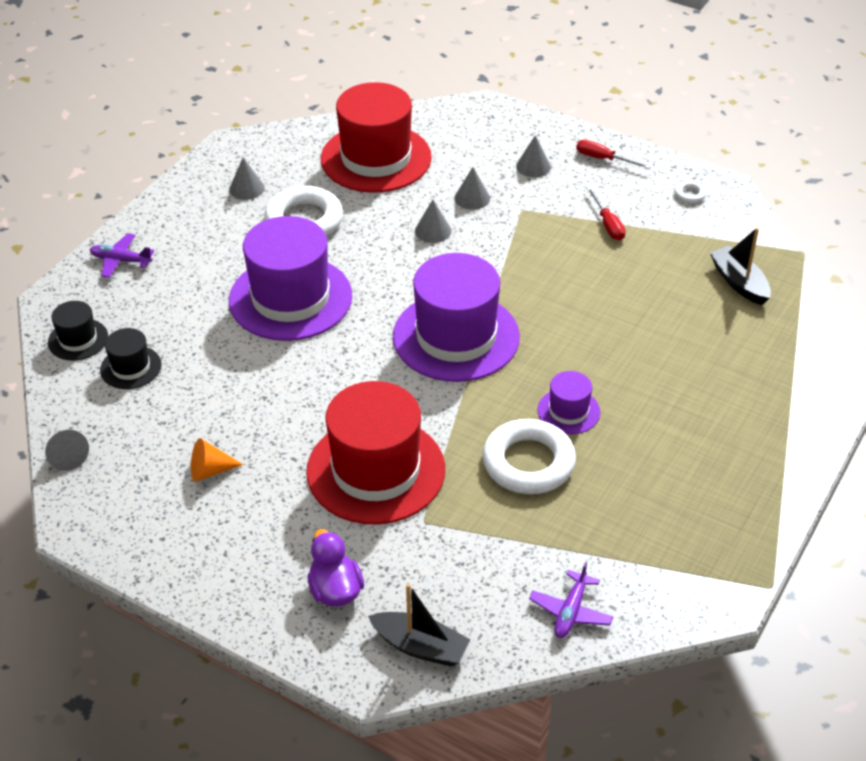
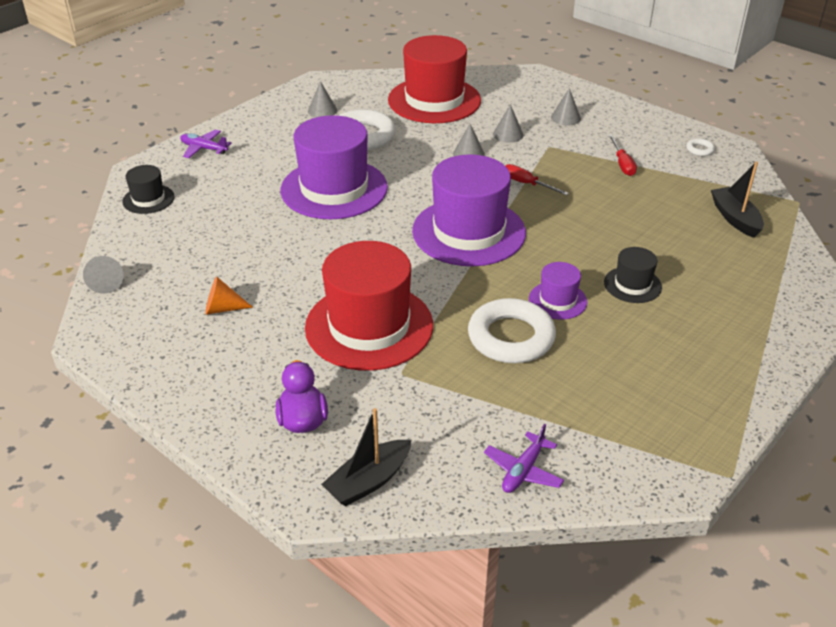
camera: 10 degrees right, 5 degrees down
black hat [100,328,162,389] -> black hat moved to [604,247,662,303]
black boat [368,583,471,666] -> black boat turned 105 degrees clockwise [321,408,411,506]
red screwdriver [576,140,650,169] -> red screwdriver moved to [505,164,569,195]

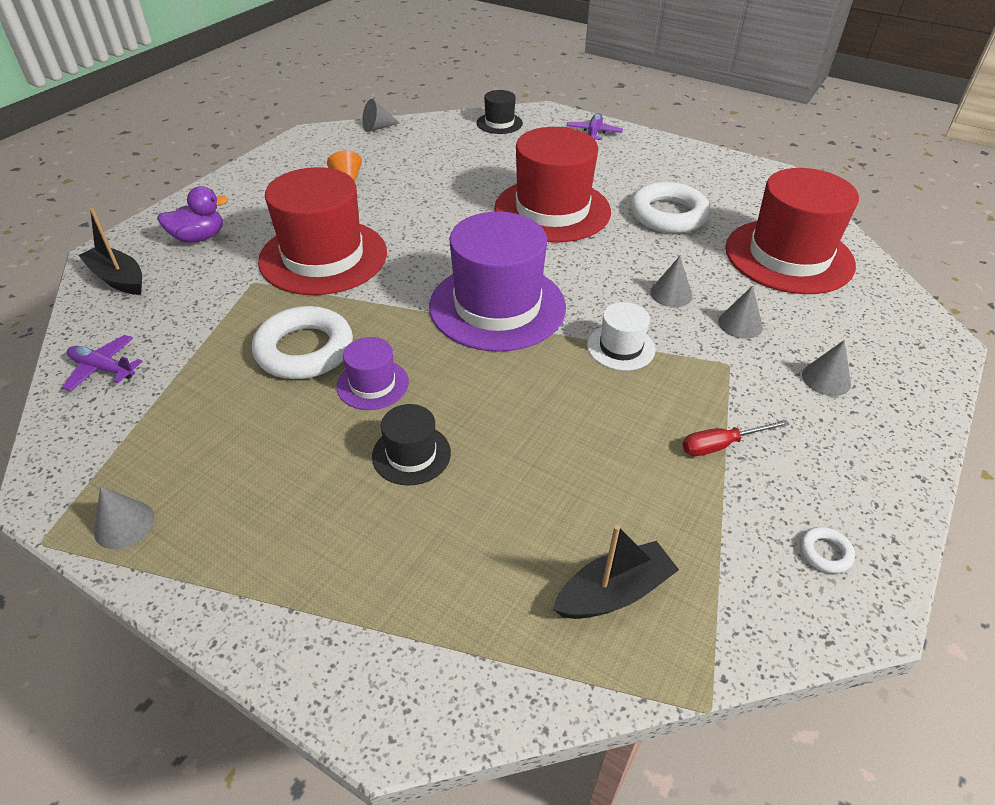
camera: 80 degrees right, 5 degrees up
purple hat [281,115,388,219] -> red hat [494,127,611,243]
grey cone [308,81,337,117] -> grey cone moved to [94,486,155,549]
red screwdriver [505,164,569,195] -> white hat [587,302,655,371]

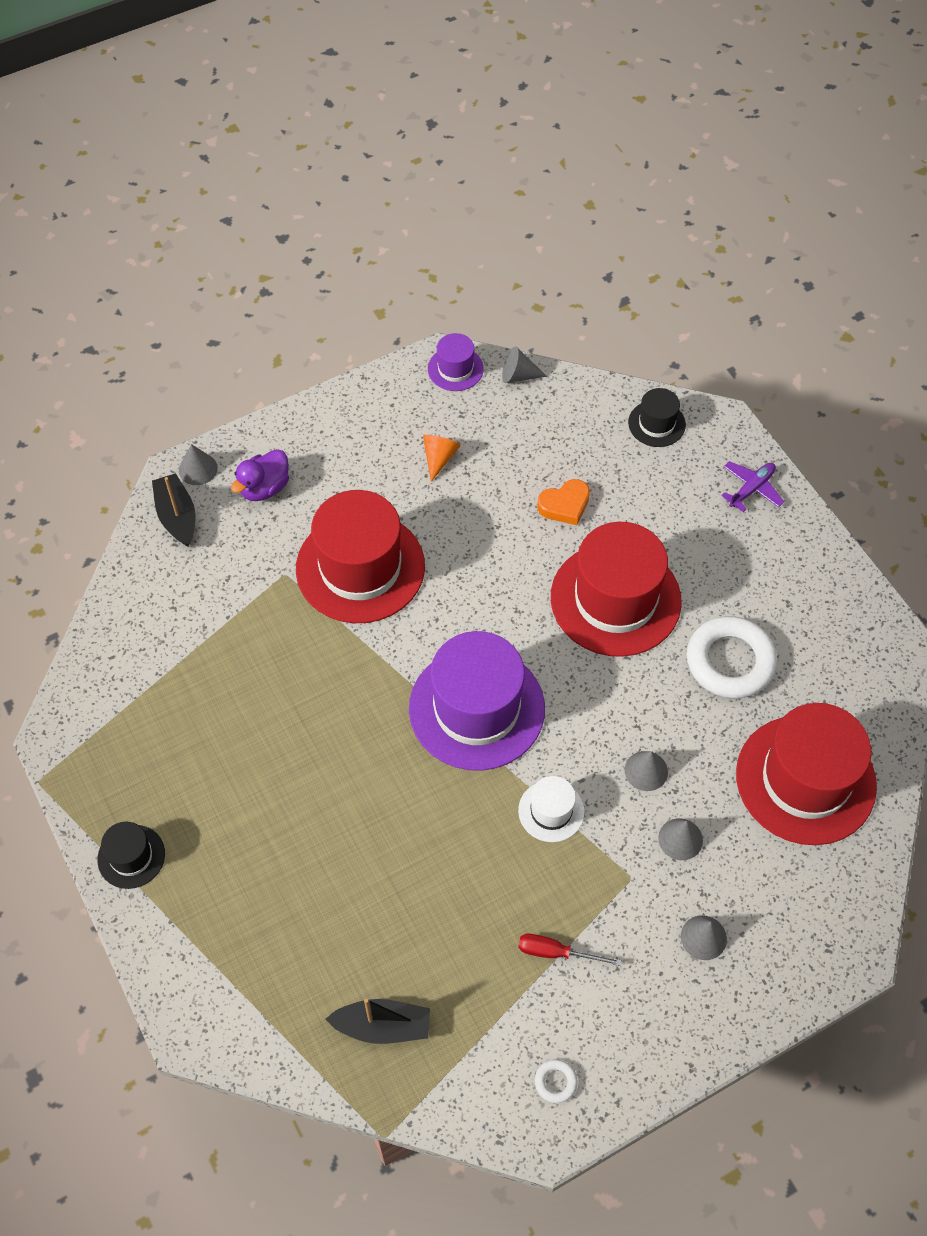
camera: 30 degrees right, 15 degrees up
purple plane [62,335,143,391] -> none
grey cone [94,486,155,549] -> grey cone moved to [179,444,218,485]
purple duck [157,186,229,243] -> purple duck turned 120 degrees clockwise [231,449,289,501]
white ring [252,306,353,379] -> none
purple hat [336,337,409,410] -> purple hat moved to [428,333,484,391]
black hat [372,404,451,485] -> black hat moved to [97,822,165,889]
none -> orange heart [537,479,590,525]

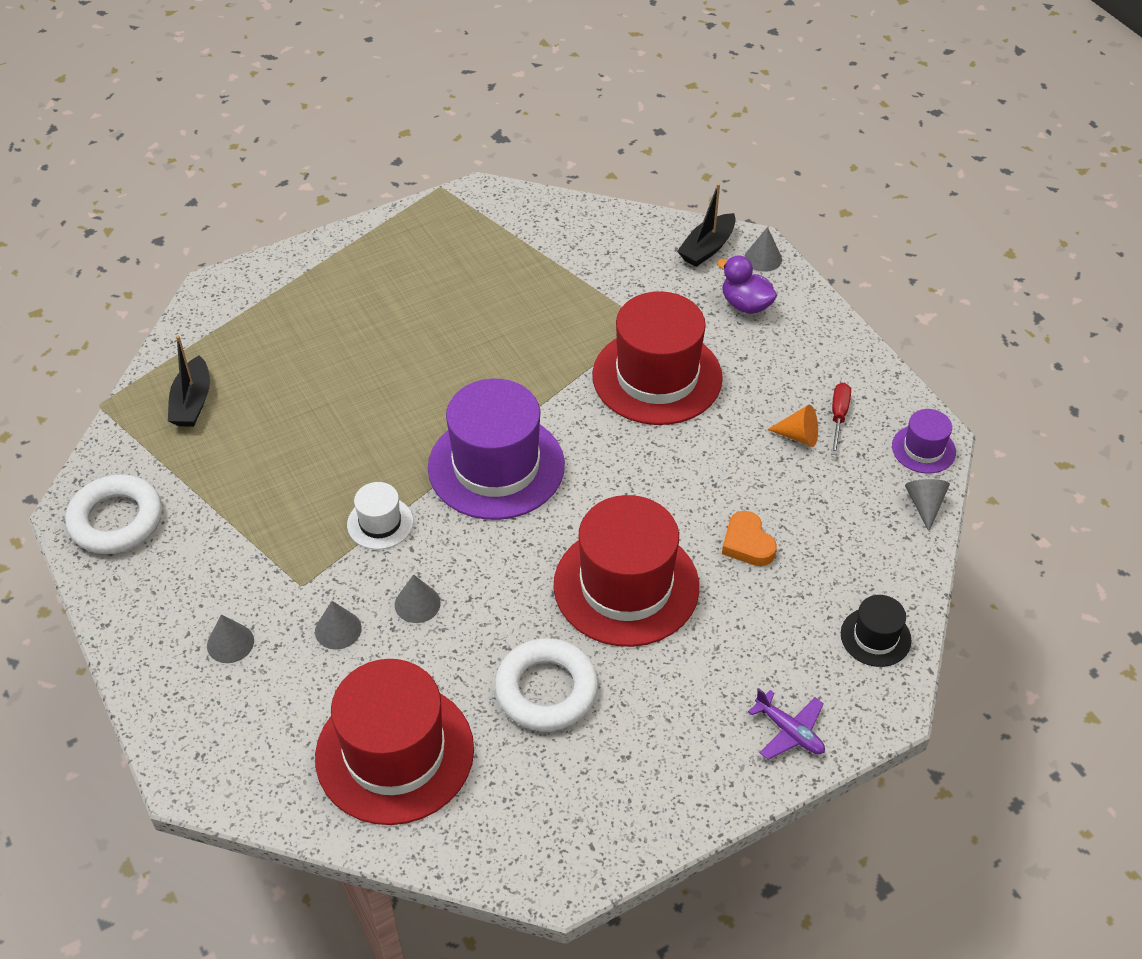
camera: 90 degrees right, 10 degrees down
black hat [97,822,165,889] -> none
black boat [152,473,195,547] -> black boat turned 150 degrees clockwise [677,183,736,267]
red screwdriver [518,934,622,966] -> red screwdriver moved to [831,383,851,455]
white ring [535,1059,578,1103] -> white ring [65,474,162,554], size x2.42

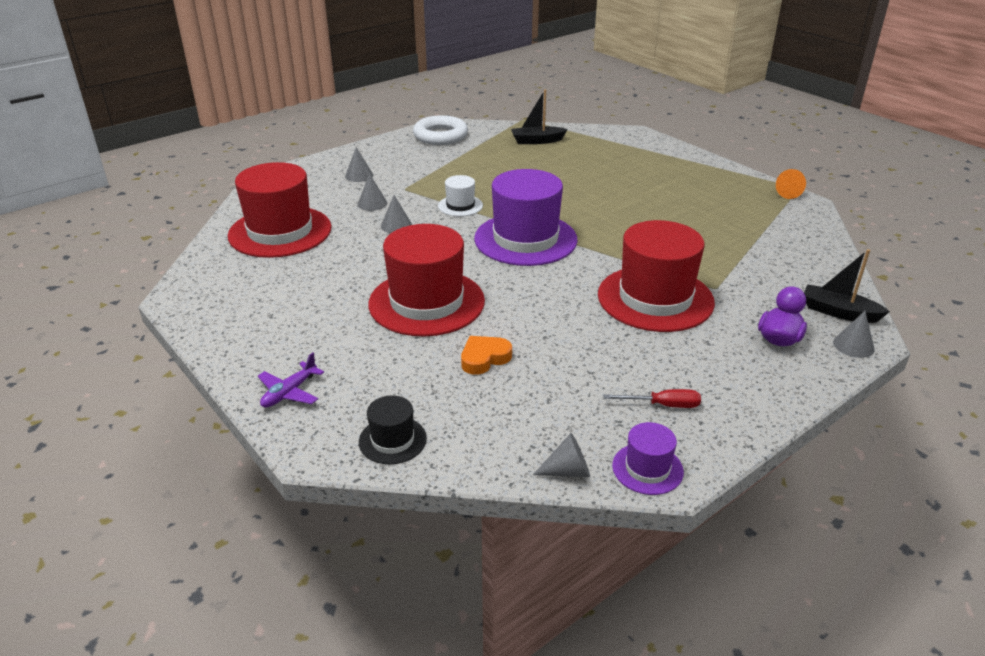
camera: 80 degrees right, 15 degrees down
white ring [495,638,598,731] -> none
orange cone [767,405,818,447] -> orange cone moved to [776,169,806,199]

